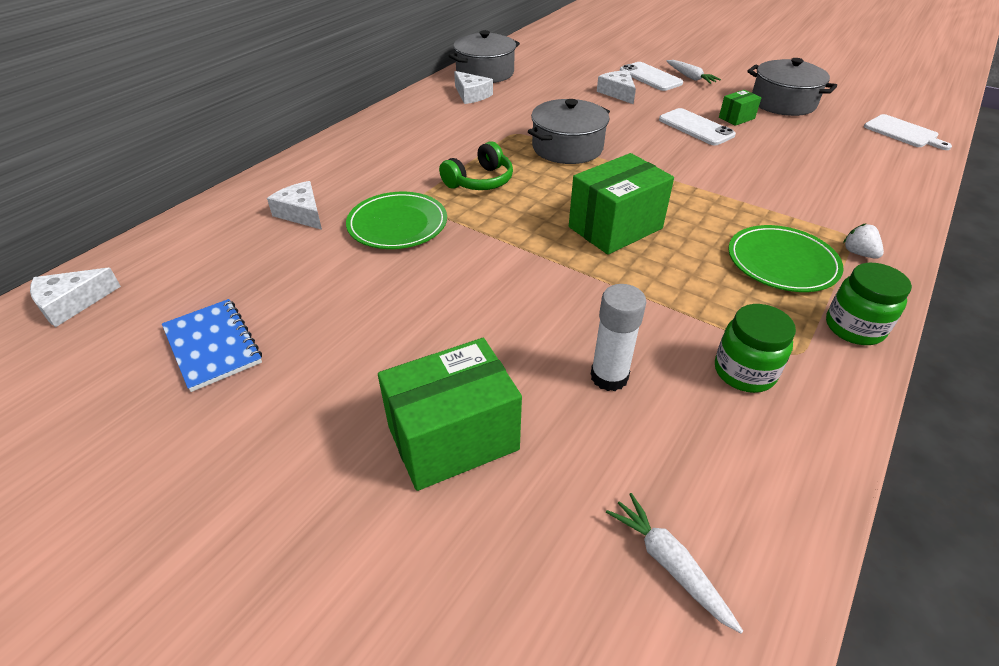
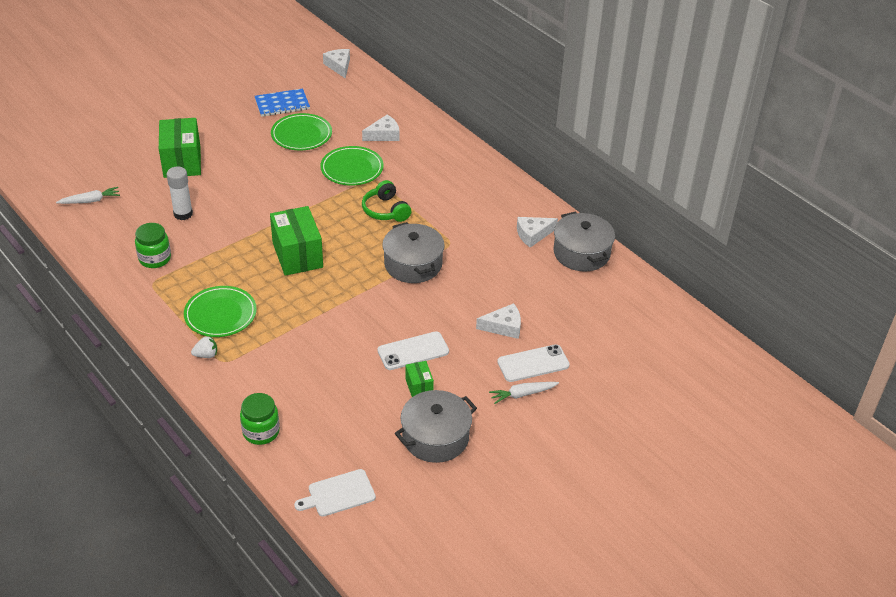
camera: 105 degrees right, 0 degrees up
green jar [826,263,912,345] -> green jar moved to [240,393,280,445]
none -> green plate [271,113,332,151]

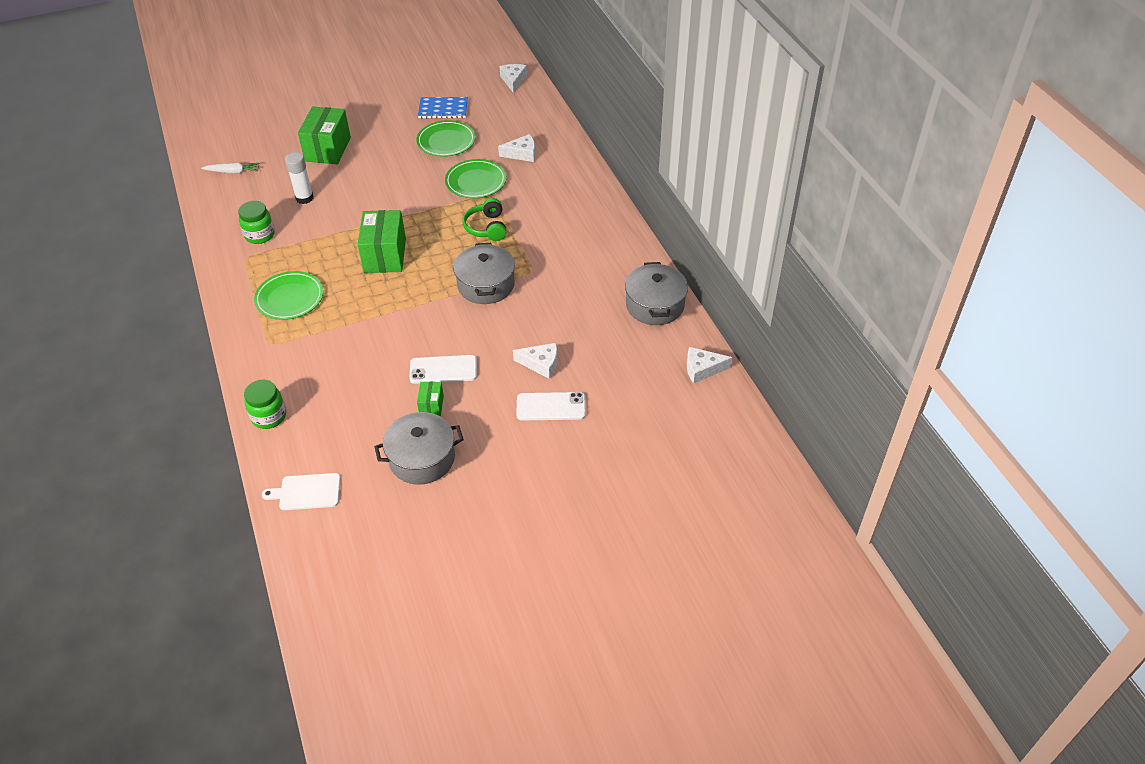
camera: 20 degrees right, 5 degrees up
white strawberry [191,336,217,358] -> none
white carrot [489,382,559,404] -> none
white cheese [517,217,558,247] -> white cheese moved to [687,347,733,384]

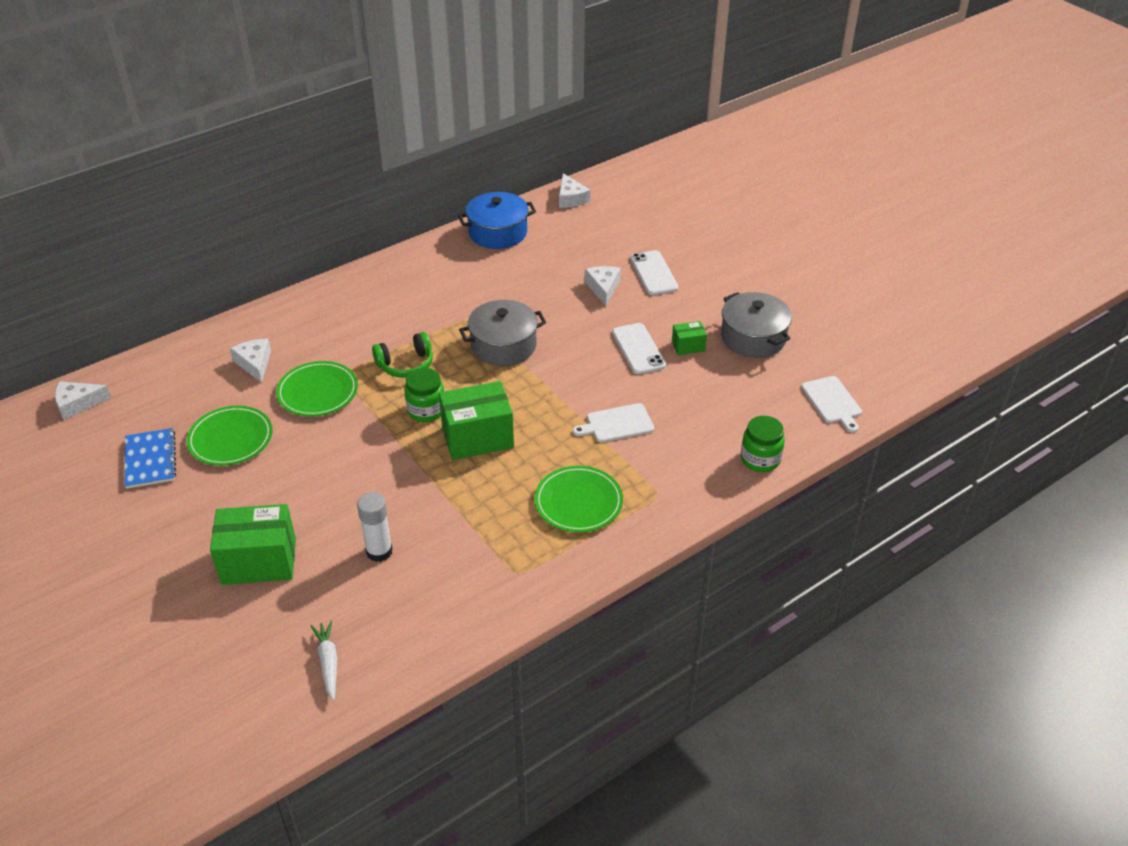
camera: 105 degrees left, 5 degrees down
green jar [238,201,275,244] -> green jar moved to [404,368,444,422]
grey pot [625,262,688,325] -> blue pot [458,192,536,249]
none -> white cutting board [573,403,654,442]

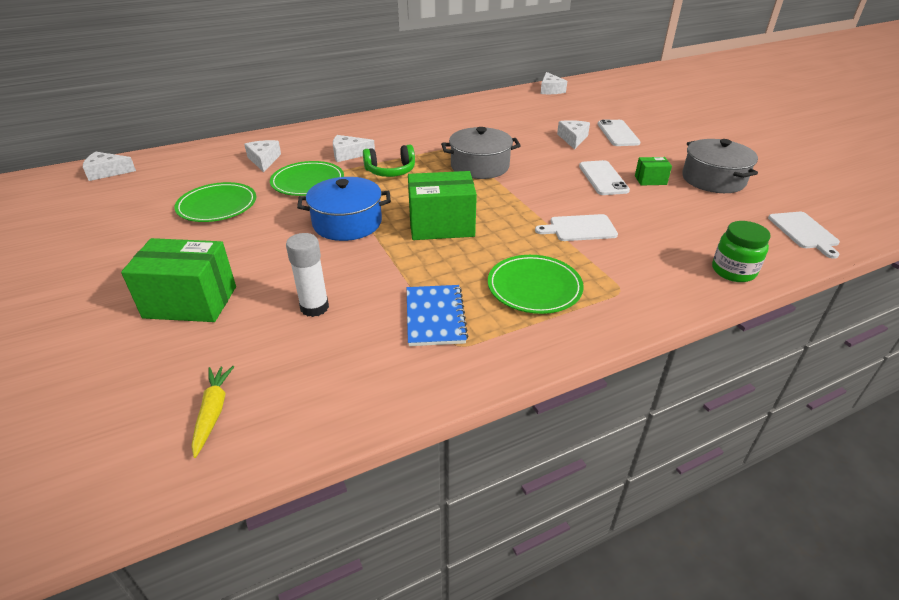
camera: 10 degrees right, 5 degrees down
blue notebook [124,428,176,489] -> blue notebook moved to [407,285,468,346]
white carrot [311,620,337,700] -> yellow carrot [191,366,234,458]
green jar [404,368,444,422] -> none
blue pot [458,192,536,249] -> blue pot moved to [297,177,391,241]
none -> white cheese [333,135,375,162]

